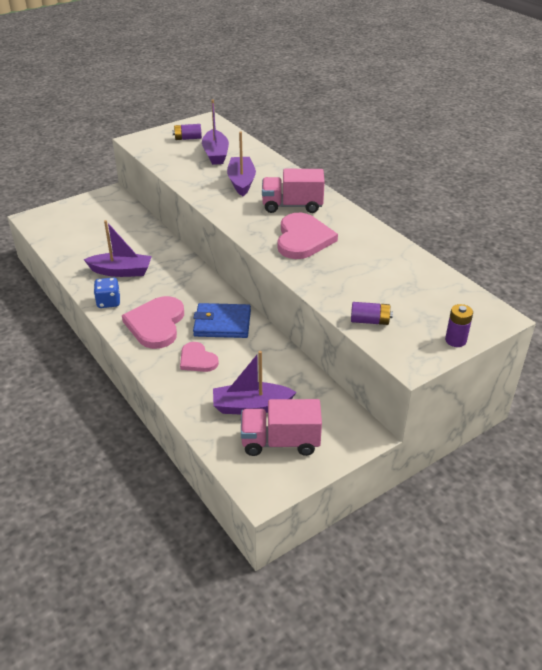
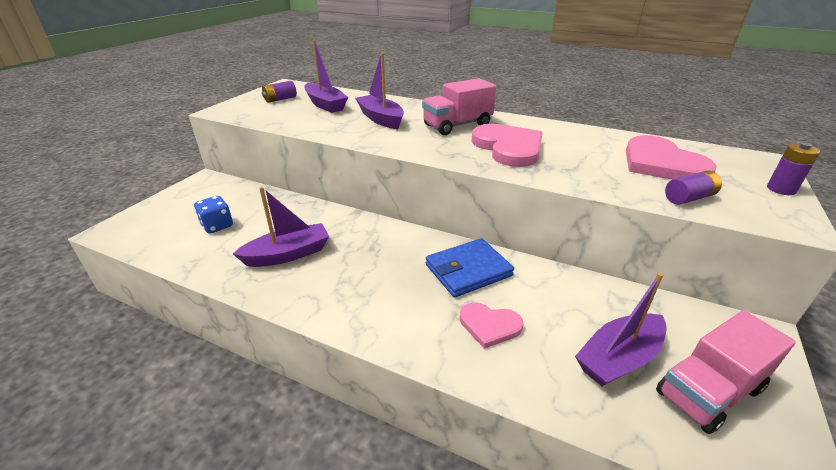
camera: 30 degrees left, 5 degrees down
blue dice [94,278,120,308] -> blue dice moved to [194,196,233,234]
pink heart [122,296,184,349] -> pink heart moved to [626,135,717,180]

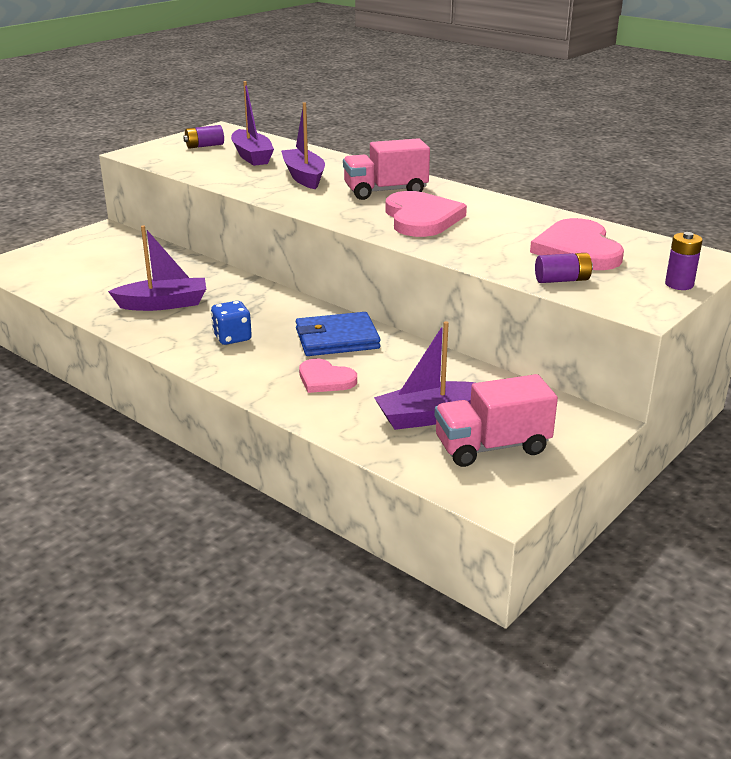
camera: 15 degrees right, 5 degrees down
blue dice [194,196,233,234] -> blue dice moved to [211,301,252,345]

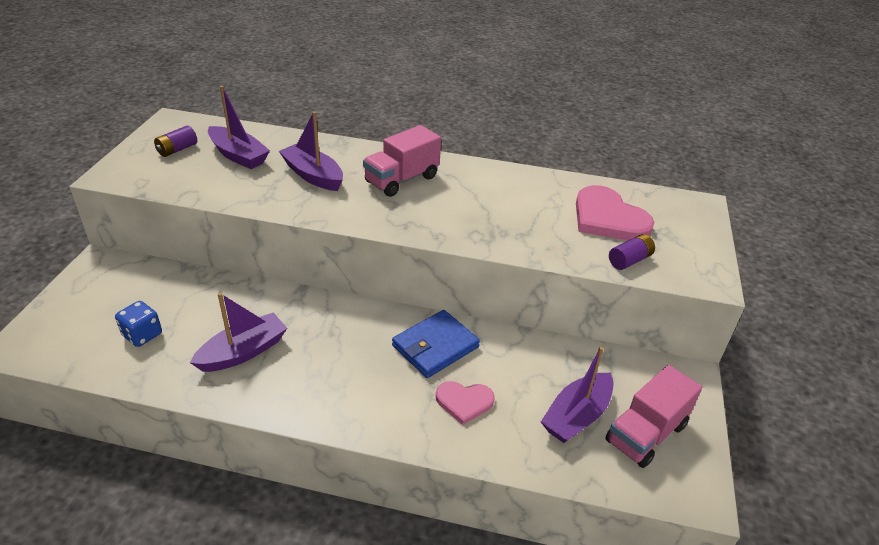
camera: 30 degrees left, 10 degrees up
blue dice [211,301,252,345] -> blue dice moved to [115,301,162,347]
pink heart [385,191,467,237] -> none
purple battery [665,232,703,290] -> none

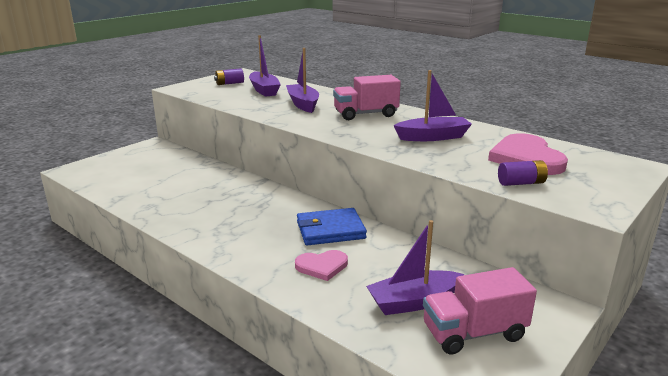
camera: 30 degrees right, 15 degrees down
blue dice [115,301,162,347] -> none
purple boat [190,292,287,372] -> purple boat moved to [393,70,472,141]
pink heart [436,381,495,425] -> pink heart turned 45 degrees counterclockwise [295,250,348,281]

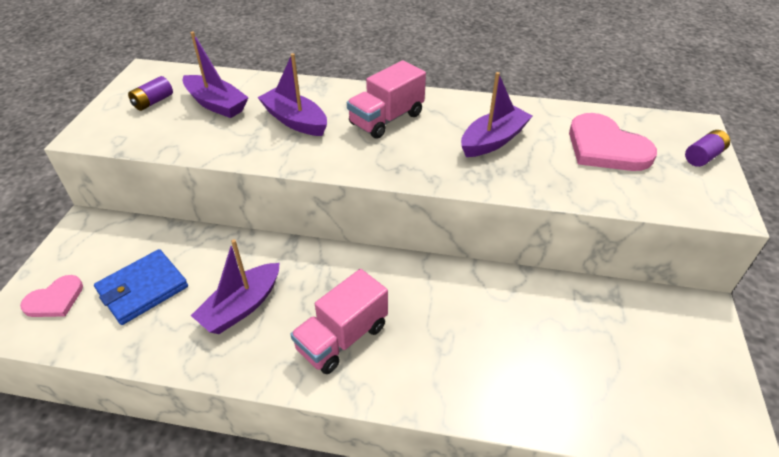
camera: 30 degrees left, 20 degrees up
pink heart [295,250,348,281] -> pink heart moved to [20,275,83,317]
blue wallet [297,208,367,245] -> blue wallet moved to [94,249,188,325]
purple boat [366,220,465,315] -> purple boat moved to [191,239,280,334]
pink truck [423,267,537,355] -> pink truck moved to [290,269,388,374]
purple battery [498,160,548,186] -> purple battery moved to [685,130,730,167]

